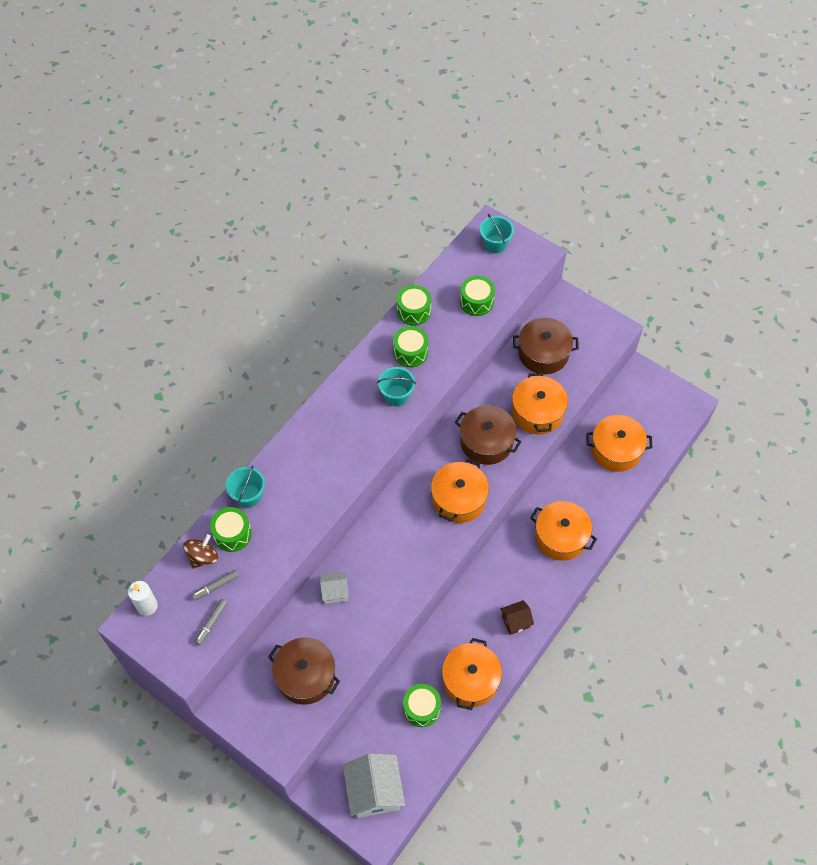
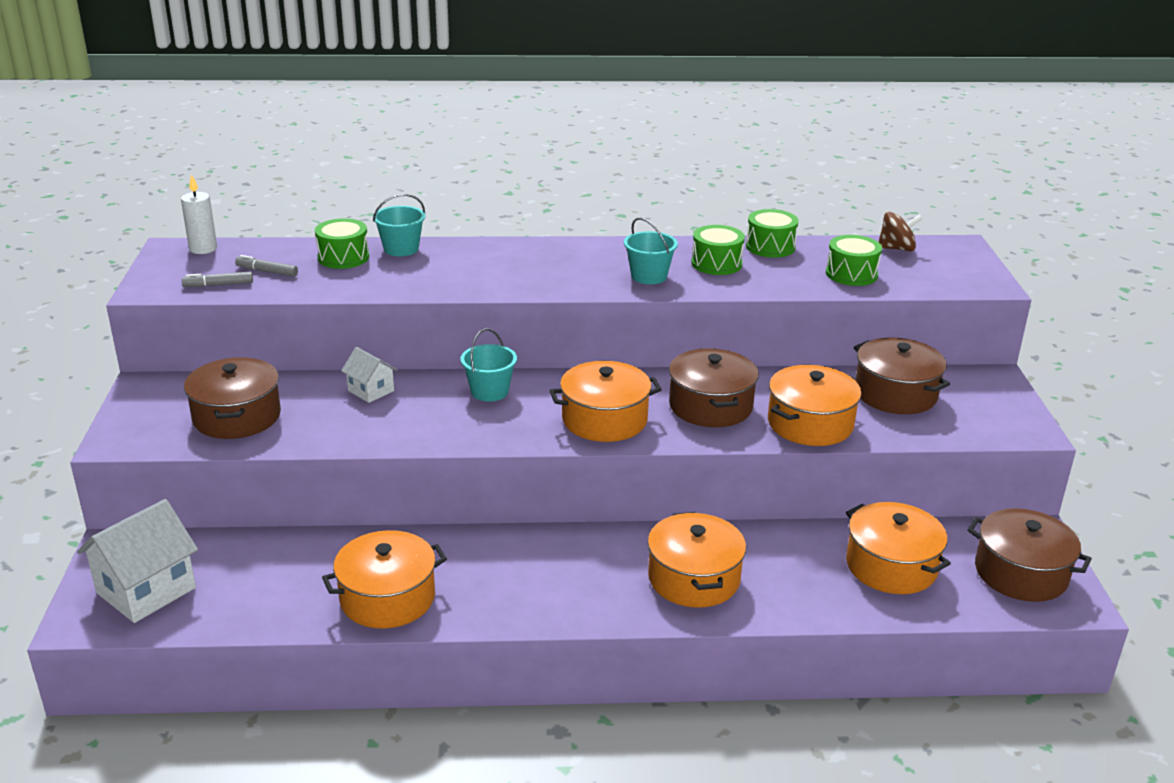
camera: 50 degrees right, 30 degrees down
brown spinning top [183,534,218,569] -> brown spinning top moved to [878,212,923,252]
green drum [403,684,441,727] -> none
turquoise bucket [480,214,514,254] -> turquoise bucket moved to [460,329,517,402]
brown house [500,600,534,635] -> none
none -> brown pot [967,508,1092,602]

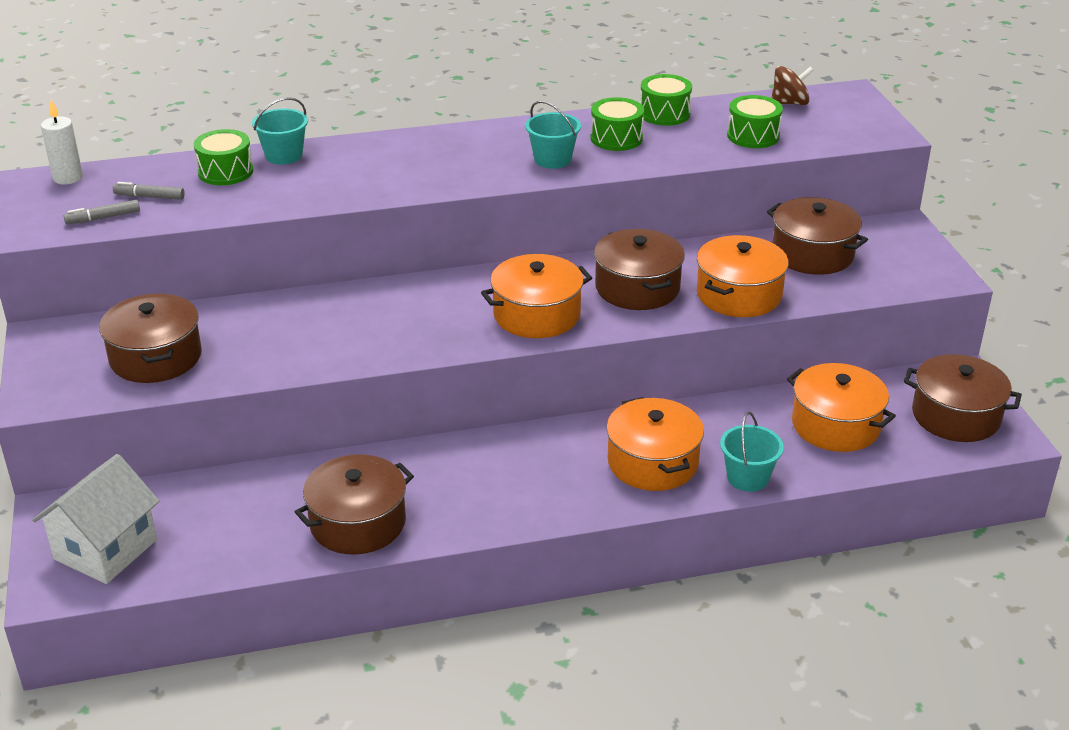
camera: 10 degrees left, 5 degrees up
orange pot [322,530,447,629] -> brown pot [295,454,414,555]
white house [341,347,397,403] -> none
turquoise bucket [460,329,517,402] -> turquoise bucket moved to [720,412,784,492]

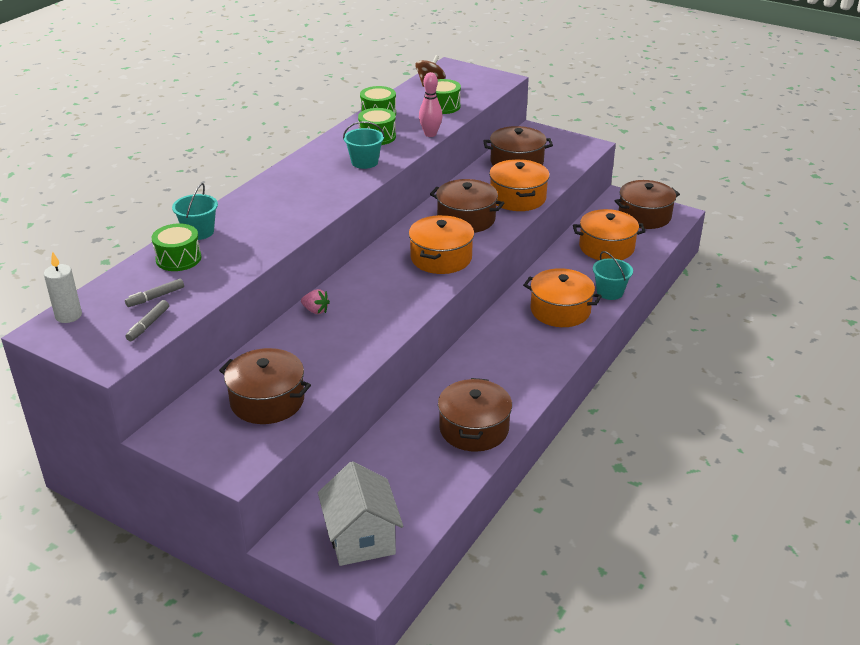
camera: 45 degrees left, 0 degrees up
none -> pink strawberry [301,289,330,314]
none -> pink bowling pin [419,72,442,137]

